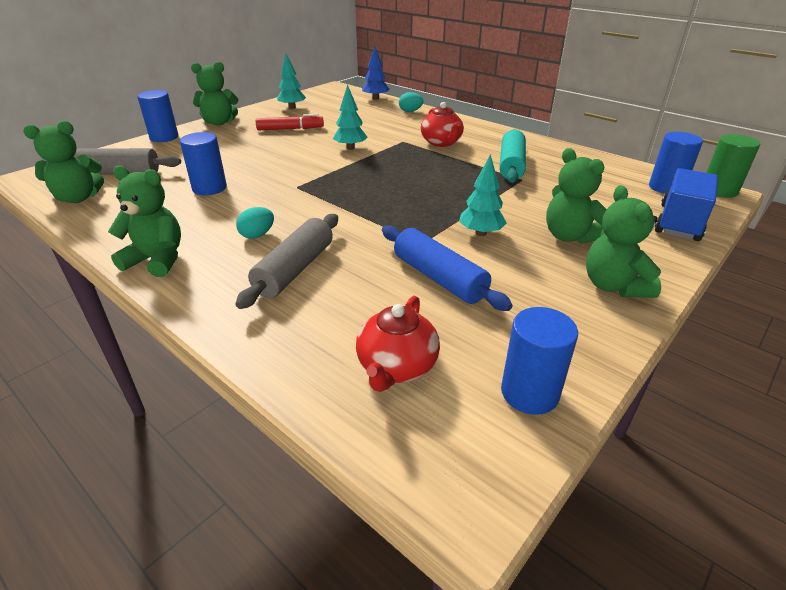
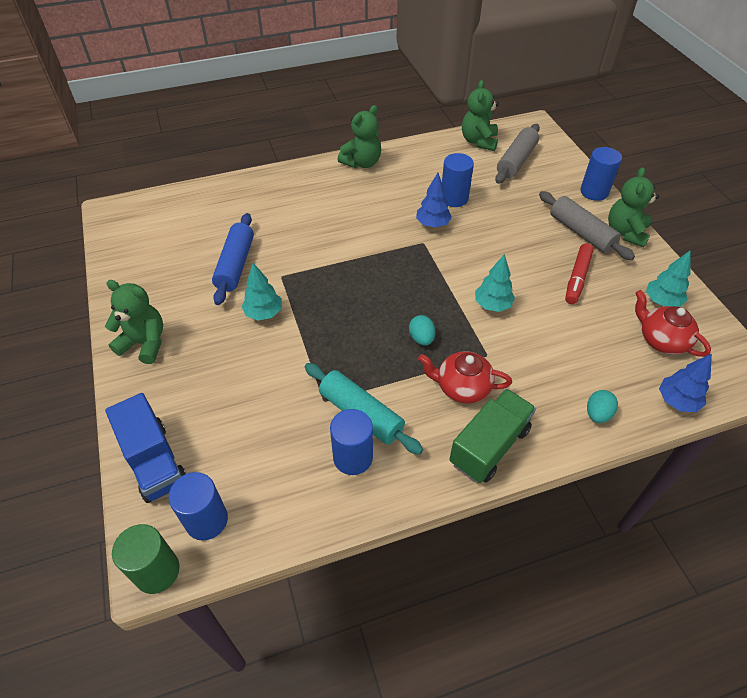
camera: 120 degrees right, 15 degrees up
grey rolling pin [235,214,338,309] -> grey rolling pin moved to [539,191,635,260]
turquoise egg [236,207,274,239] -> turquoise egg moved to [409,315,436,346]
red teapot [356,296,440,392] -> red teapot moved to [635,290,711,357]
blue rolling pin [382,225,513,311] -> blue rolling pin turned 75 degrees counterclockwise [212,213,254,305]
blue cylinder [501,307,578,415] -> blue cylinder moved to [330,409,373,475]
green teddy bear [546,148,607,244] -> none
none -> blue tree [416,173,452,228]
none -> green truck [449,389,536,483]

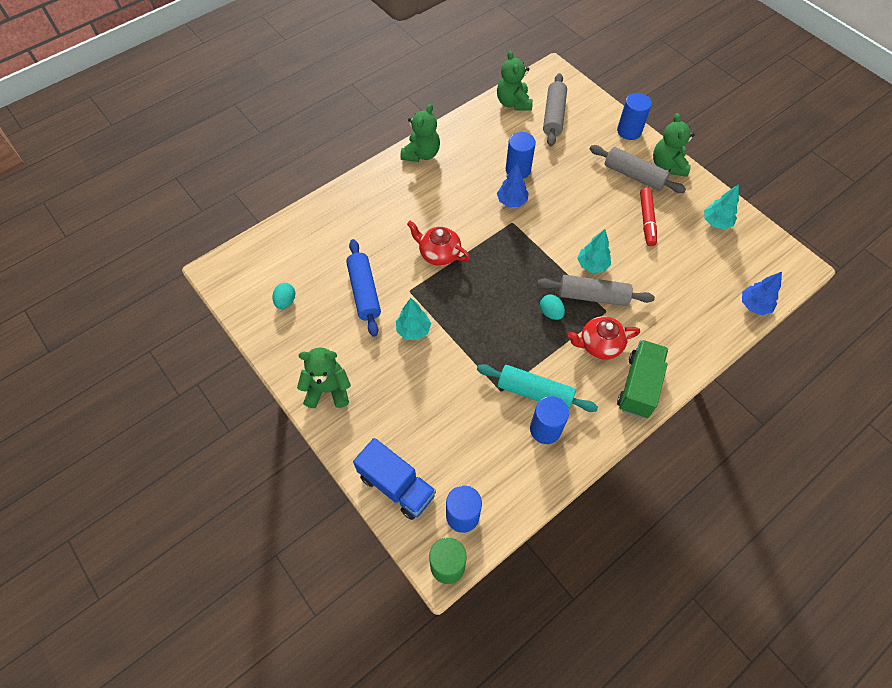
camera: 20 degrees left, 10 degrees up
turquoise egg [587,390,618,423] -> turquoise egg moved to [272,283,295,309]
red teapot [635,290,711,357] -> red teapot moved to [407,221,470,266]
none -> grey rolling pin [537,275,655,306]

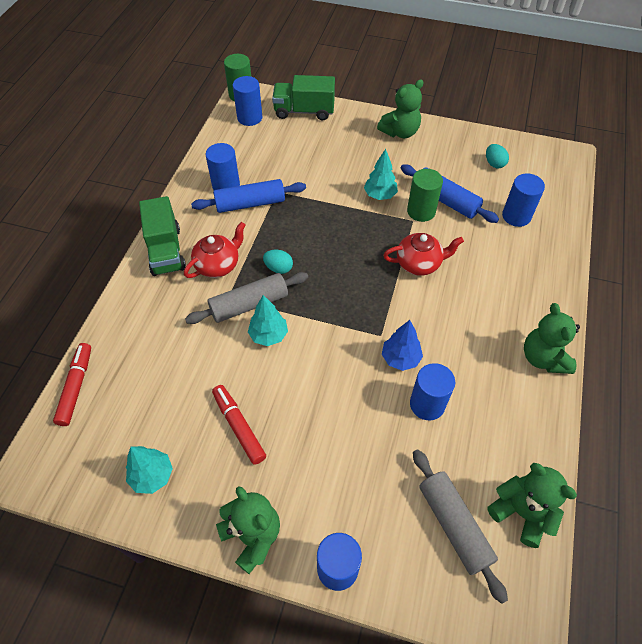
camera: 145 degrees right, 5 degrees down
blue truck [353,438,436,520] -> green truck [272,75,335,121]
turquoise rolling pin [477,364,598,412] -> blue rolling pin [191,179,306,213]
grey rolling pin [589,145,686,193] -> none
blue tree [742,272,782,315] -> red marker [53,343,91,426]
none -> green cylinder [407,169,443,222]
none -> blue cylinder [502,173,545,227]

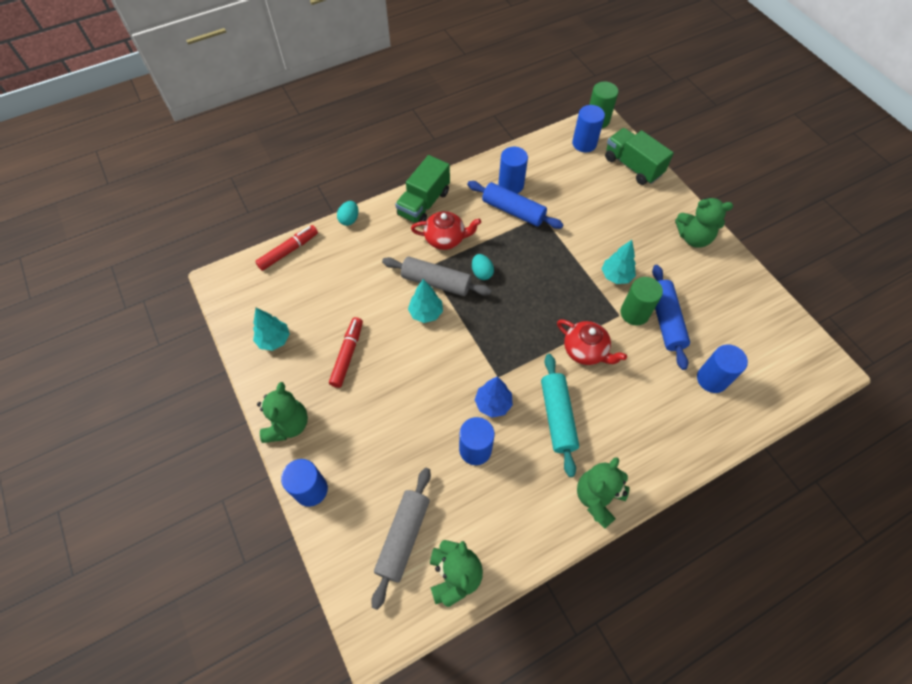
camera: 45 degrees right, 5 degrees up
turquoise egg [486,144,509,168] -> turquoise egg moved to [337,201,358,226]
none -> turquoise rolling pin [541,354,579,477]

